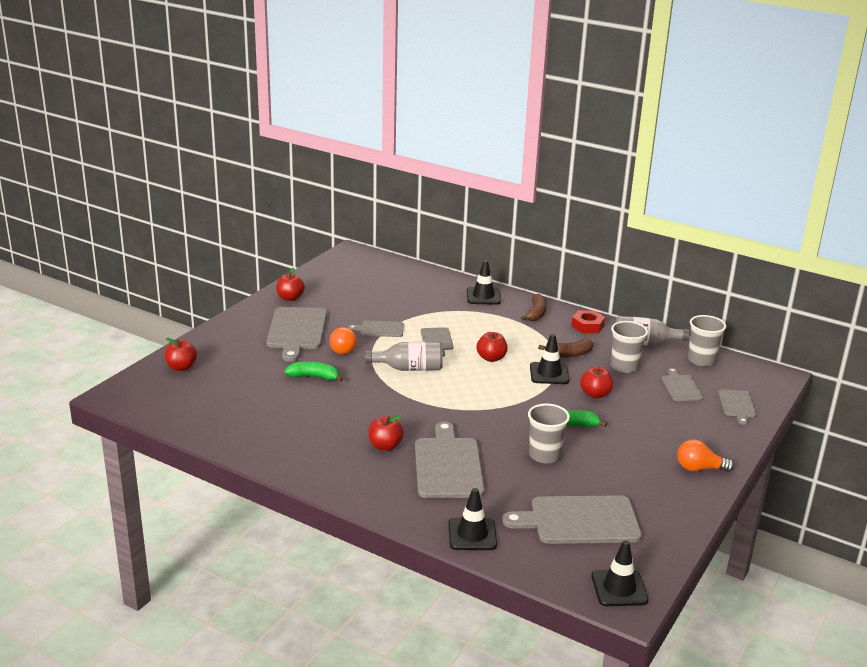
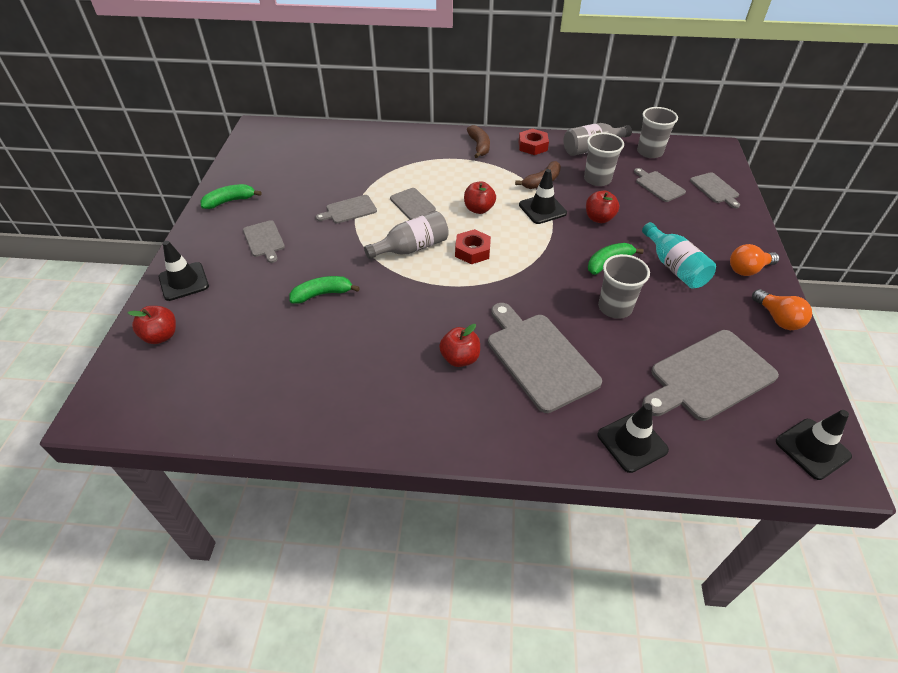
camera: 25 degrees left, 20 degrees up
grey cutting board [266,307,327,362] -> grey cutting board [243,220,285,263], size x0.53
red apple [276,267,305,301] -> green banana [200,184,262,209]
orange light bulb [330,327,357,354] -> orange light bulb moved to [752,289,812,330]
black traffic cone [467,260,501,305] -> black traffic cone moved to [159,241,209,301]
none -> red nut [455,229,491,264]
none -> turquoise bottle [642,222,716,289]

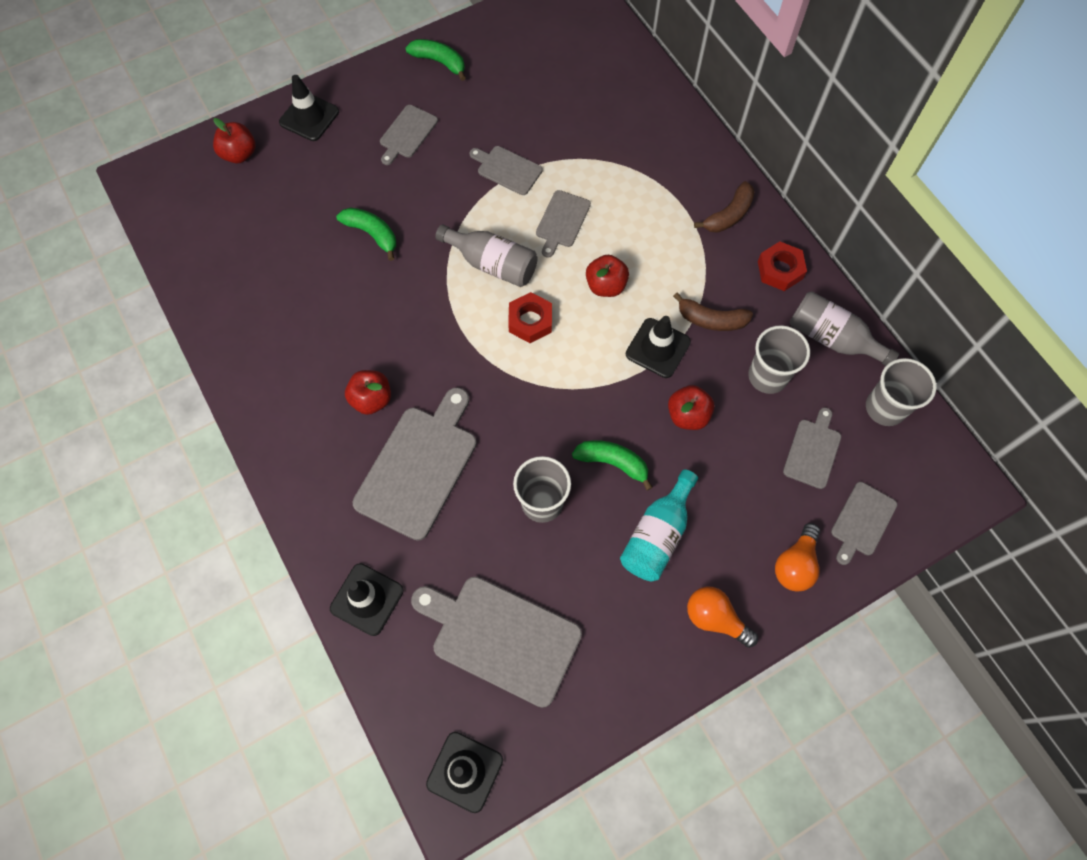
camera: 55 degrees right, 20 degrees up
orange light bulb [752,289,812,330] -> orange light bulb moved to [775,523,820,592]

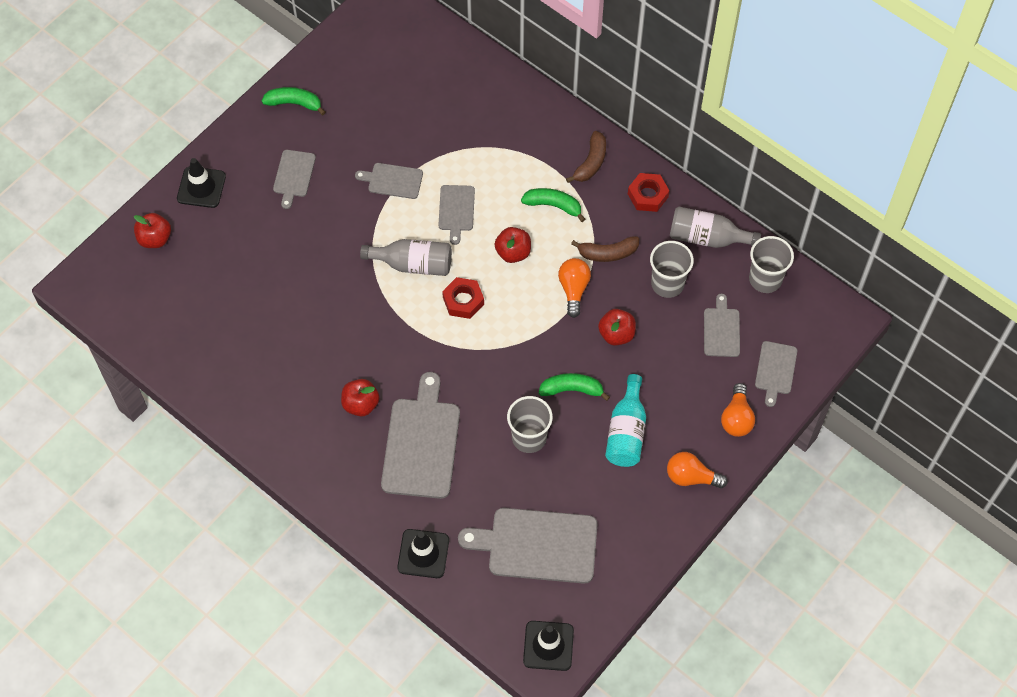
camera: 20 degrees left, 5 degrees down
green banana [336,208,396,261] -> green banana moved to [521,188,585,222]
black traffic cone [626,316,691,378] -> orange light bulb [558,258,591,318]

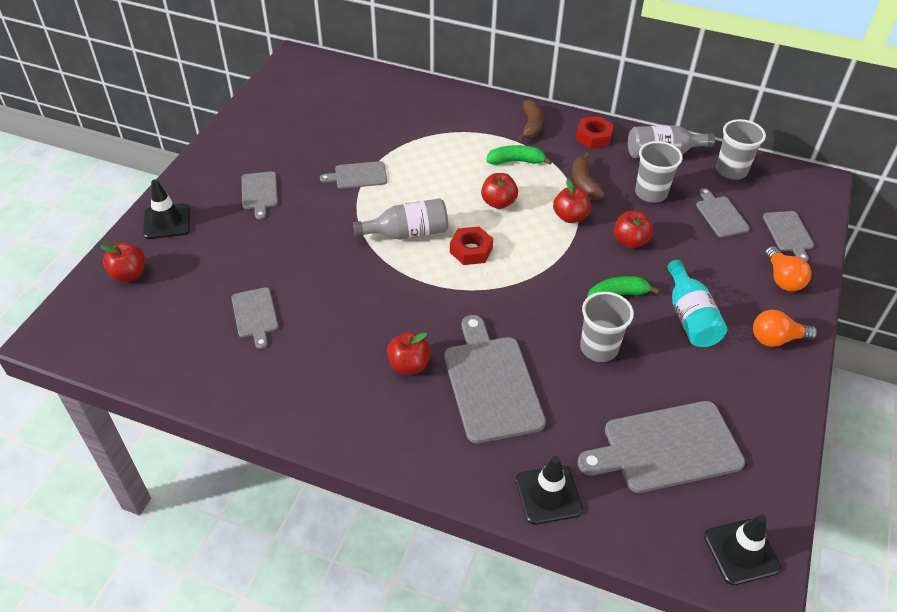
camera: 20 degrees left, 15 degrees down
green banana [262,87,326,115] -> none
grey cutting board [439,185,475,245] -> grey cutting board moved to [231,287,278,349]
orange light bulb [558,258,591,318] -> red apple [553,179,591,223]
brown banana [571,236,639,262] -> brown banana turned 105 degrees clockwise [572,153,605,200]

